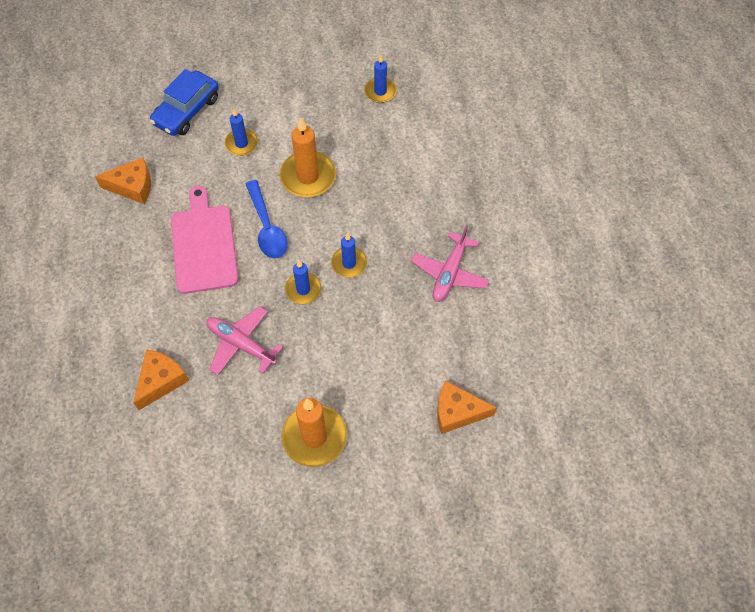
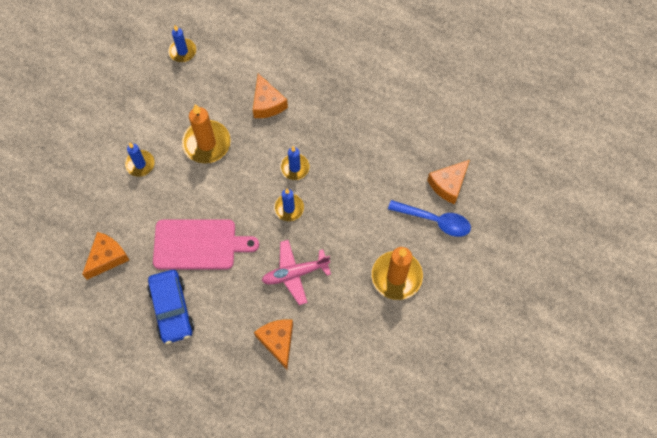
camera: 50 degrees left, 5 degrees up
blue car [150,69,219,136] -> blue car moved to [147,270,195,344]
pink cutting board [171,186,238,294] -> pink cutting board turned 150 degrees clockwise [153,219,259,269]
blue spoon [246,180,288,258] -> blue spoon moved to [388,200,471,237]
pink plane [411,225,489,302] -> none
none -> orange cheese [253,73,288,118]

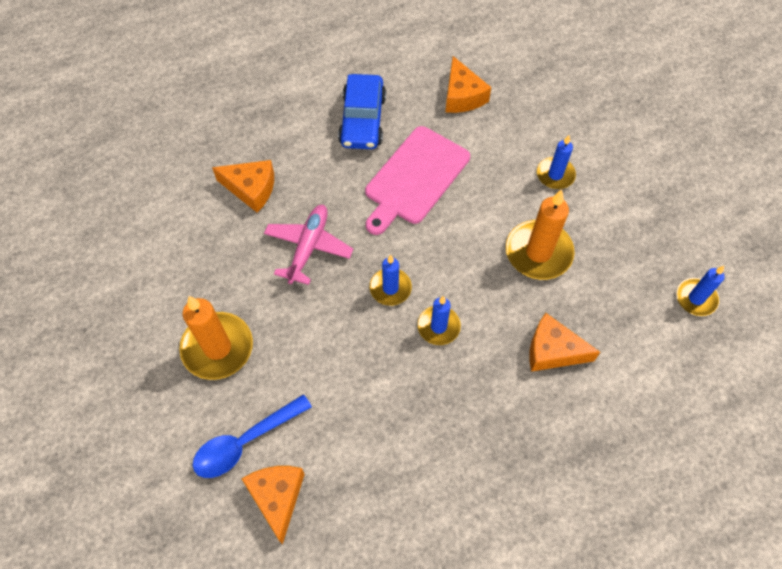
camera: 125 degrees right, 5 degrees down
blue car [147,270,195,344] -> blue car turned 105 degrees counterclockwise [338,74,386,149]

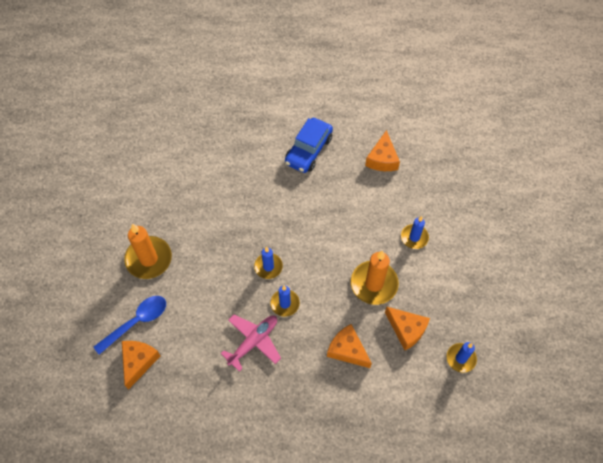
camera: 25 degrees right, 0 degrees up
blue spoon [193,394,312,478] -> blue spoon turned 150 degrees clockwise [94,296,166,355]
orange cheese [212,160,274,213] -> orange cheese moved to [385,307,430,350]
pink plane [264,205,353,285] -> pink plane moved to [220,315,281,372]
pink cutting board [365,126,470,235] -> none

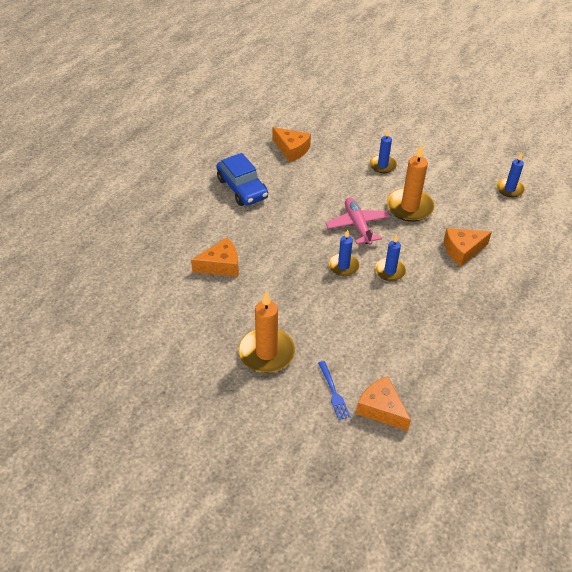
camera: 60 degrees left, 15 degrees down
blue spoon [94,296,166,355] -> blue fork [318,361,351,420]
pink plane [220,315,281,372] -> pink plane moved to [326,197,390,245]
orange cheese [385,307,430,350] -> orange cheese moved to [191,238,239,277]

